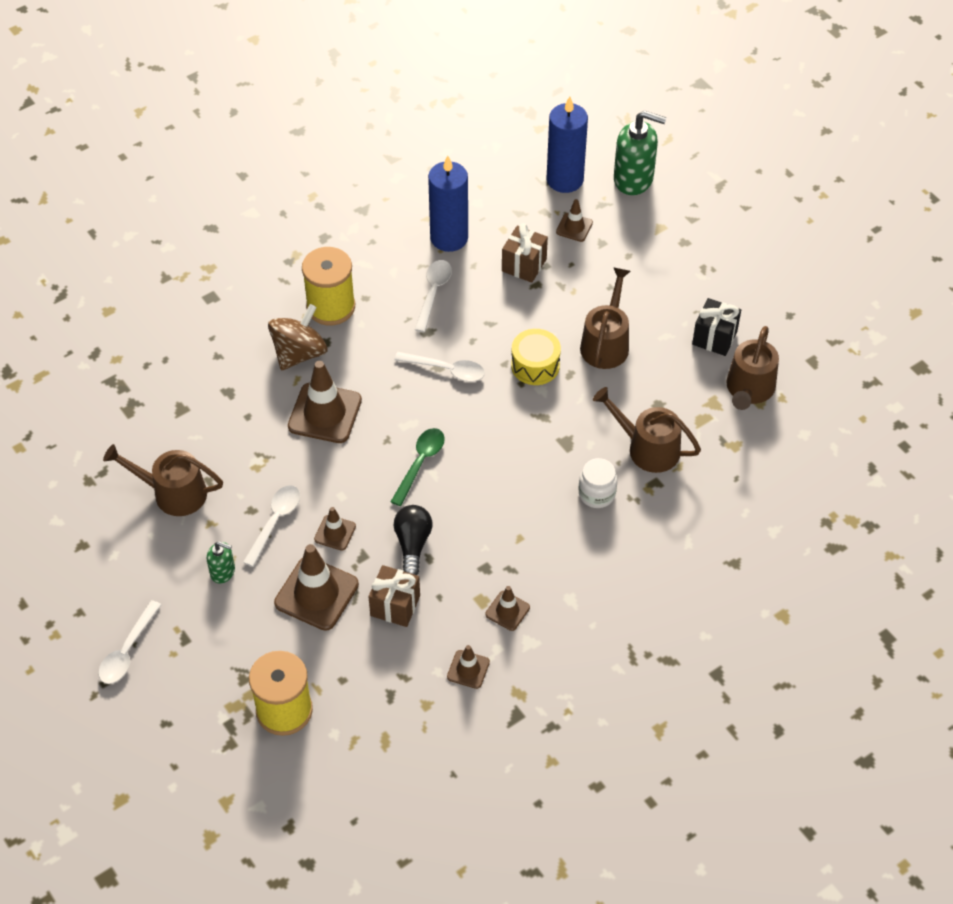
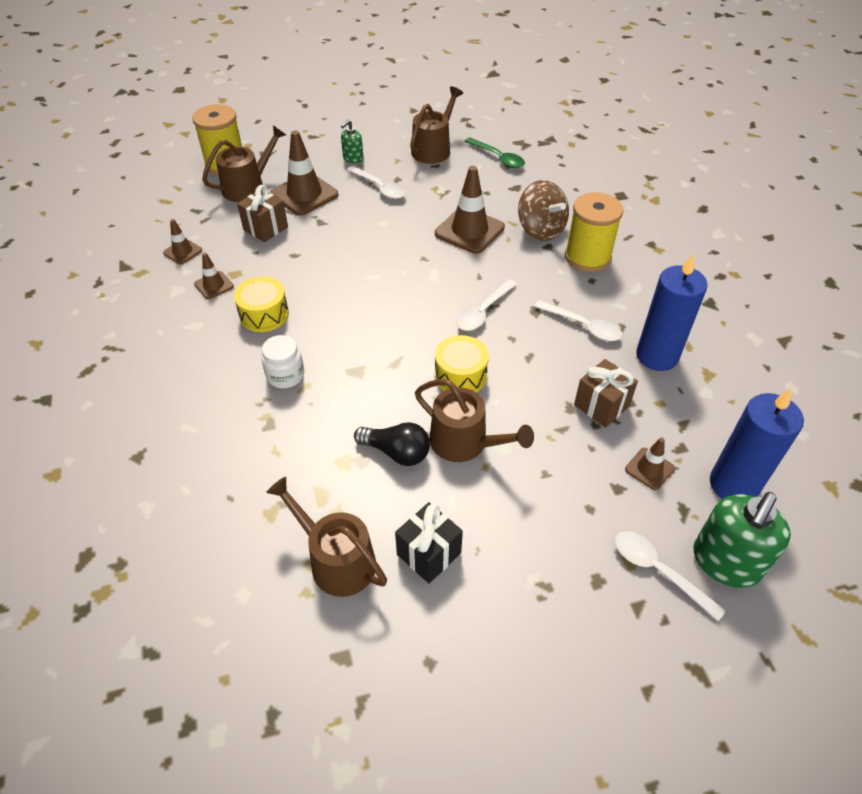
camera: 110 degrees right, 5 degrees down
white spoon [98,600,161,684] -> white spoon moved to [615,531,726,621]
brown traffic cone [314,507,356,551] -> none
green spoon [391,428,445,506] -> green spoon moved to [464,138,525,168]
black light bulb [393,505,432,575] -> black light bulb moved to [354,422,430,466]
brown watering can [593,387,701,473] -> brown watering can moved to [202,125,286,202]
none -> yellow drum [234,277,289,332]

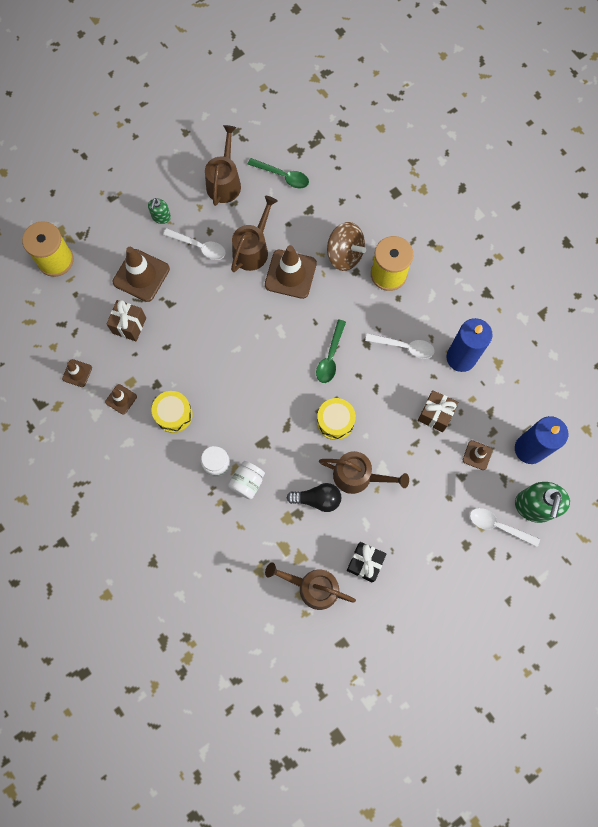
camera: 20 degrees left, 25 degrees up
brown watering can [202,125,286,202] -> brown watering can moved to [231,196,278,272]
white spoon [457,279,517,331] -> green spoon [316,319,346,383]
none -> white jar [228,461,265,499]

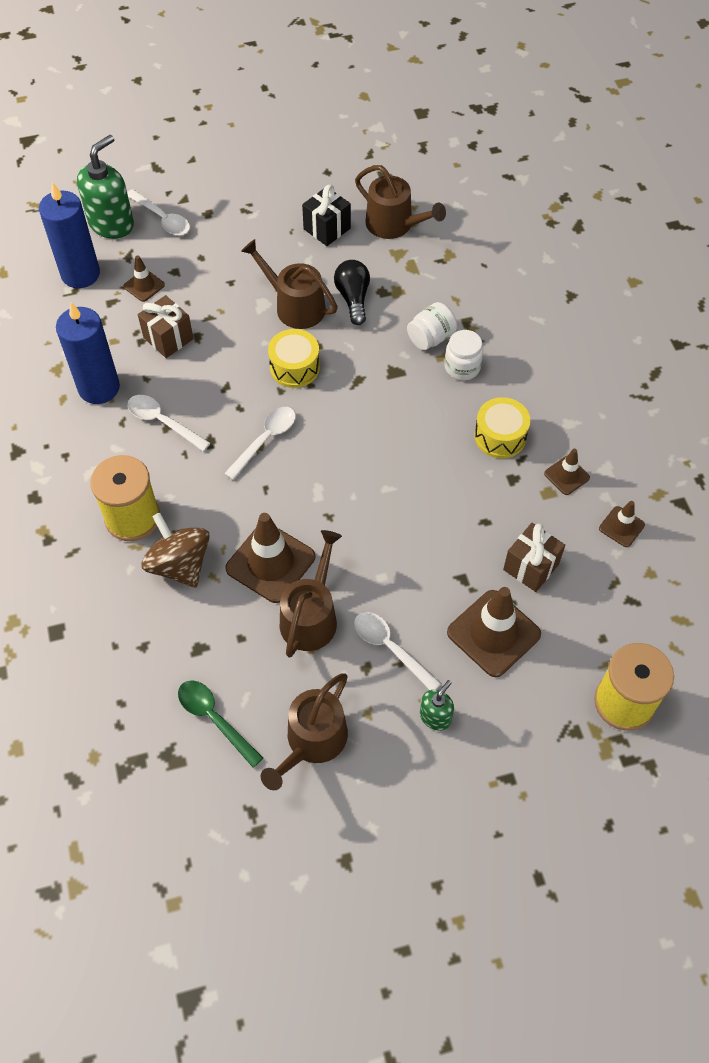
camera: 160 degrees left, 15 degrees down
brown watering can [231,196,278,272] -> brown watering can turned 150 degrees clockwise [280,530,342,657]
black light bulb [287,483,341,512] -> black light bulb turned 60 degrees clockwise [334,260,370,325]
green spoon [316,319,346,383] -> white spoon [224,407,296,480]

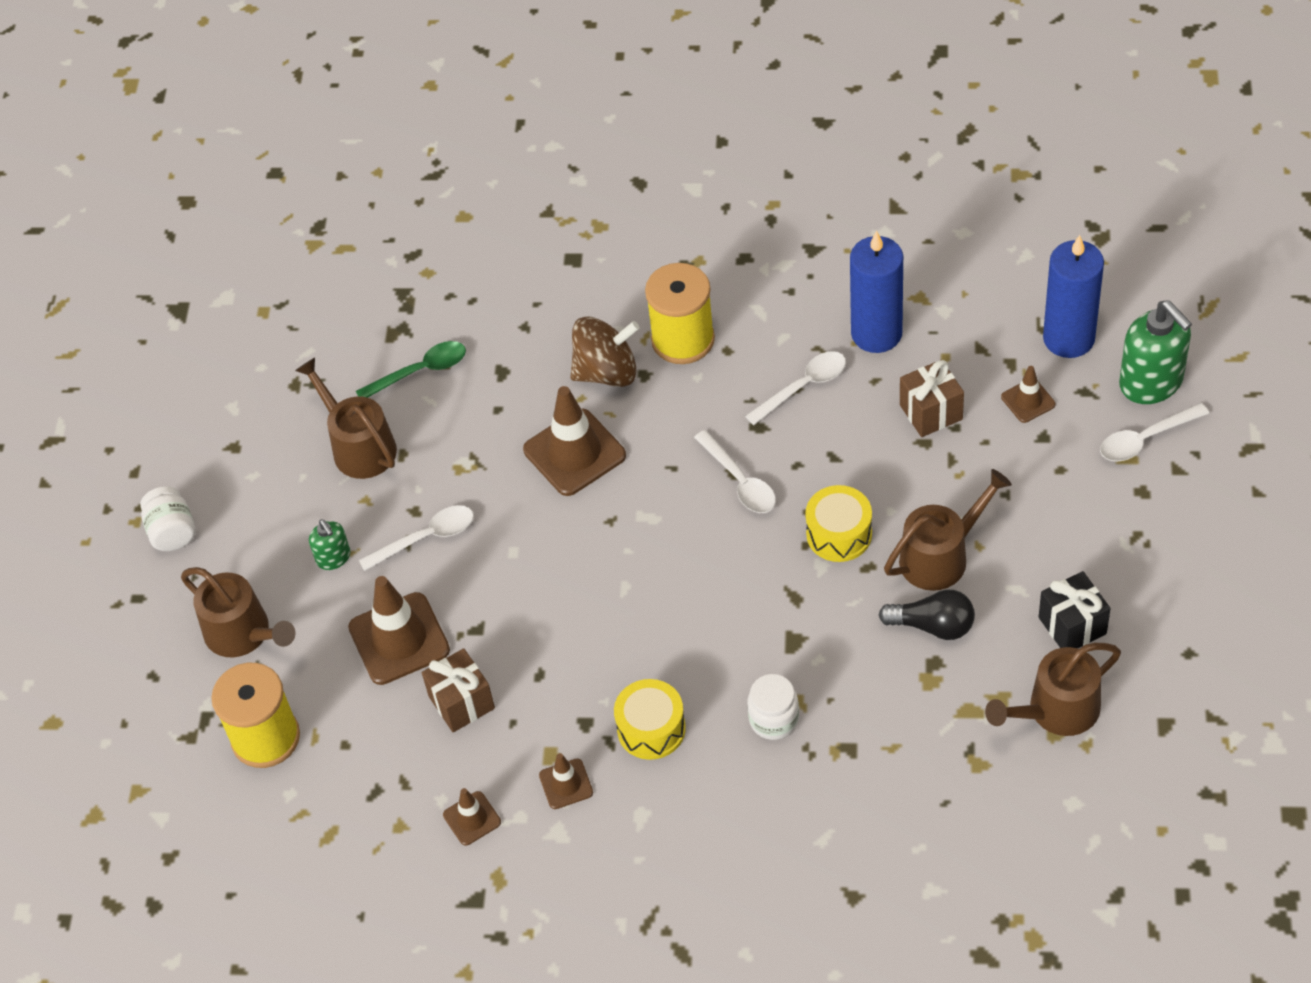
camera: 115 degrees right, 5 degrees down
brown watering can [280,530,342,657] -> brown watering can moved to [181,567,296,657]
white jar [407,302,457,350] -> white jar moved to [140,486,196,551]

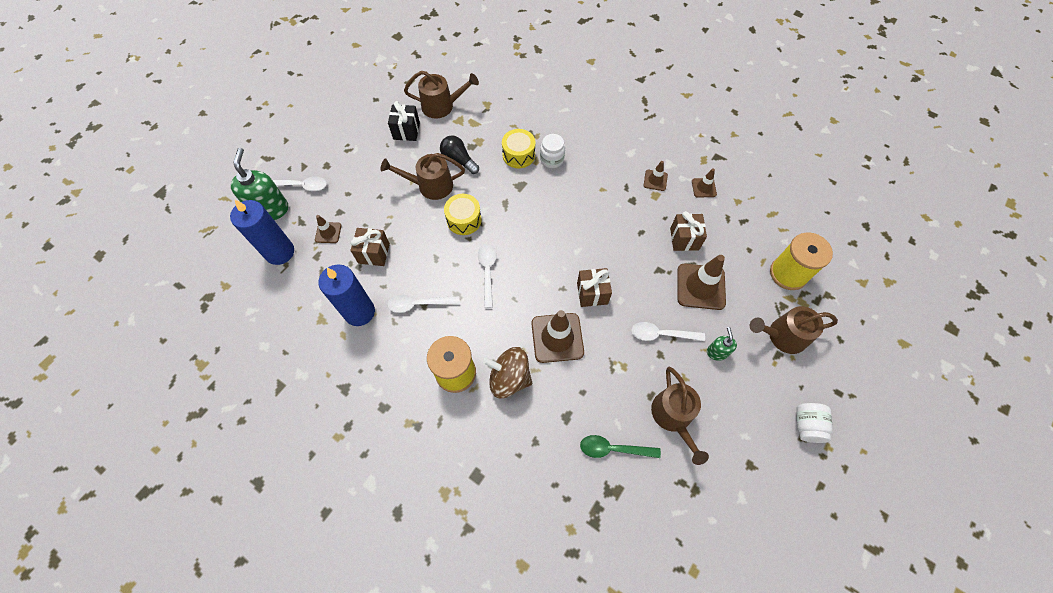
camera: 155 degrees left, 10 degrees up
brown watering can [181,567,296,657] -> brown watering can turned 75 degrees counterclockwise [750,306,838,354]
yellow drum [614,679,686,760] -> yellow drum moved to [502,129,536,168]
none -> brown gift [577,268,612,307]

